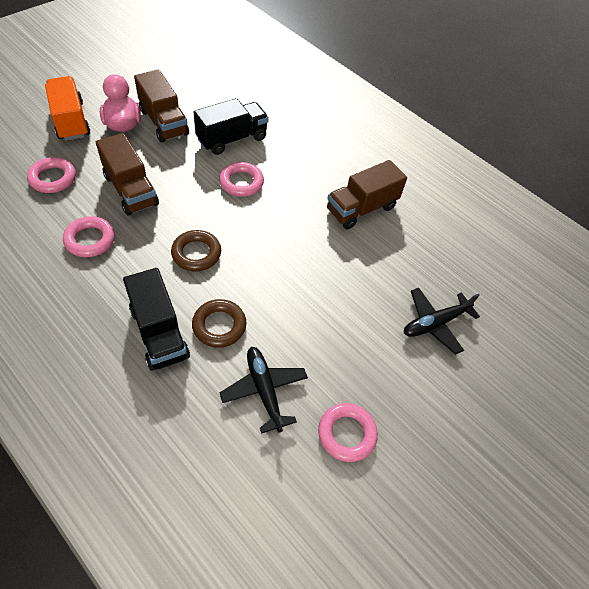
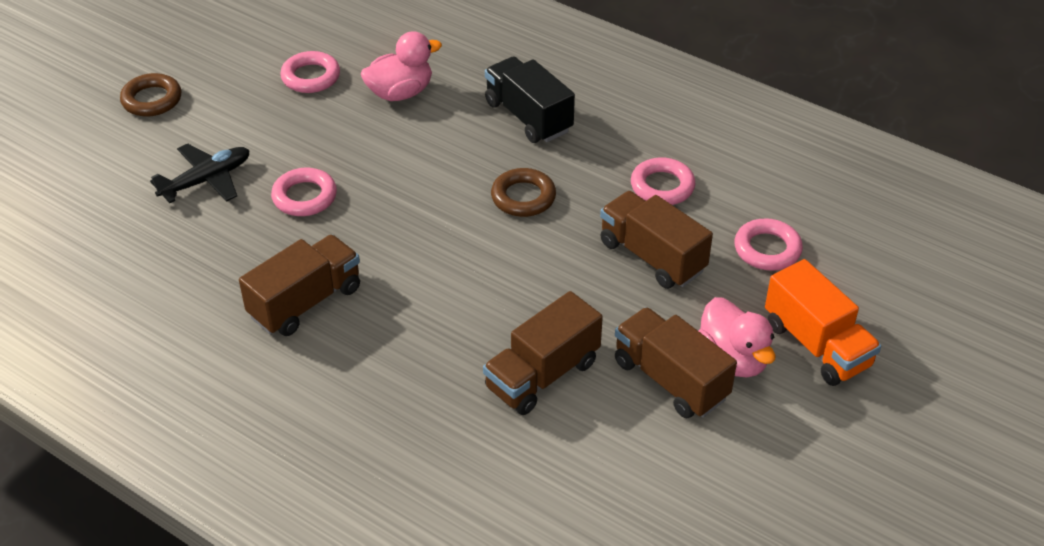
camera: 175 degrees right, 10 degrees down
brown ring [192,299,246,348] -> brown ring moved to [120,73,181,117]
black truck [194,98,269,155] -> brown truck [483,291,603,415]
pink ring [219,162,264,197] -> pink ring moved to [271,168,337,216]
black plane [220,347,308,434] -> pink duck [361,31,442,101]

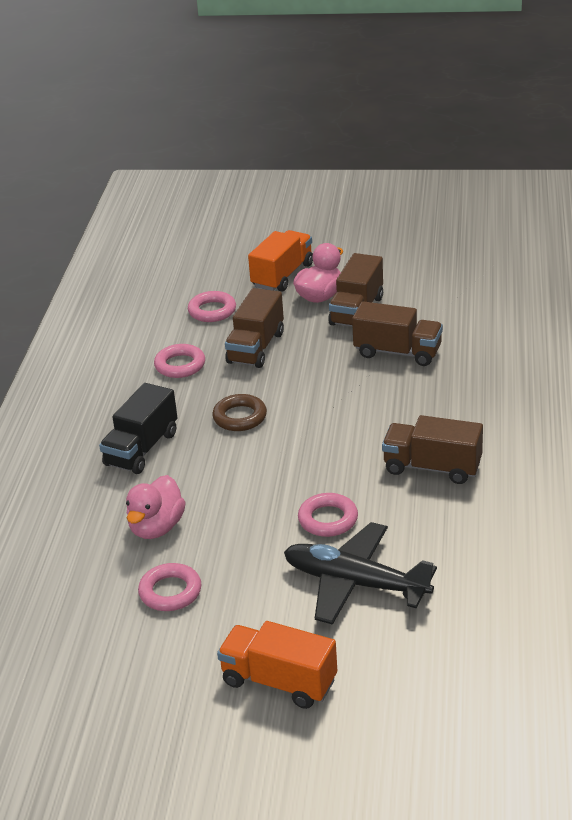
camera: 115 degrees left, 10 degrees down
brown ring [120,73,181,117] -> orange truck [217,621,337,709]
black plane [150,144,250,203] -> black plane [284,522,437,625], size x1.52
pink duck [361,31,442,101] -> pink duck turned 105 degrees counterclockwise [126,475,186,539]

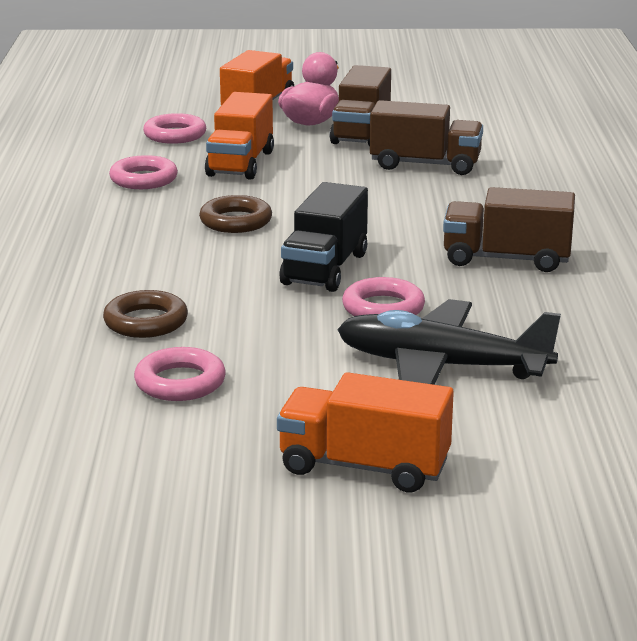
camera: 10 degrees left, 10 degrees down
black truck [99,383,177,474] -> black truck moved to [279,182,368,292]
pink duck [126,475,186,539] -> brown ring [103,290,188,338]
brown truck [225,288,284,368] -> orange truck [205,92,274,180]

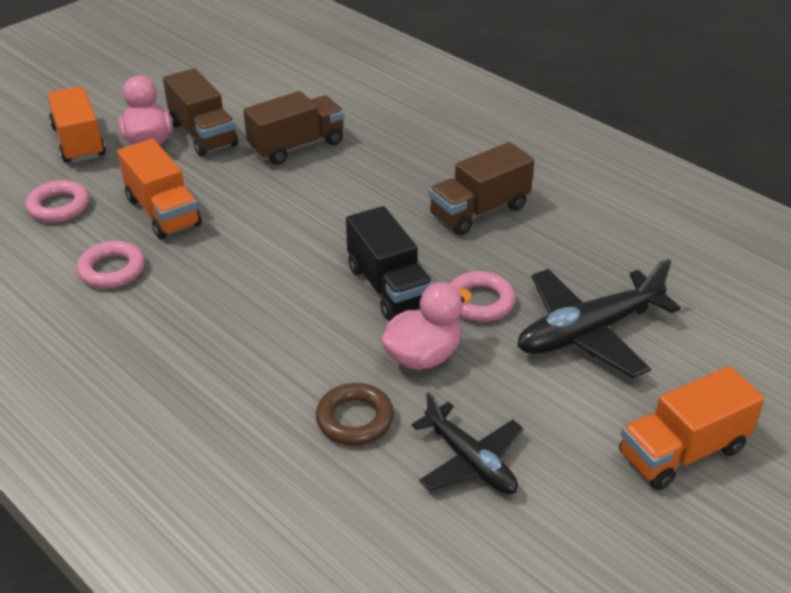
camera: 45 degrees left, 15 degrees up
pink ring [134,347,226,401] -> black plane [411,392,524,494]
brown ring [199,195,272,233] -> none
none -> pink duck [381,282,472,370]

